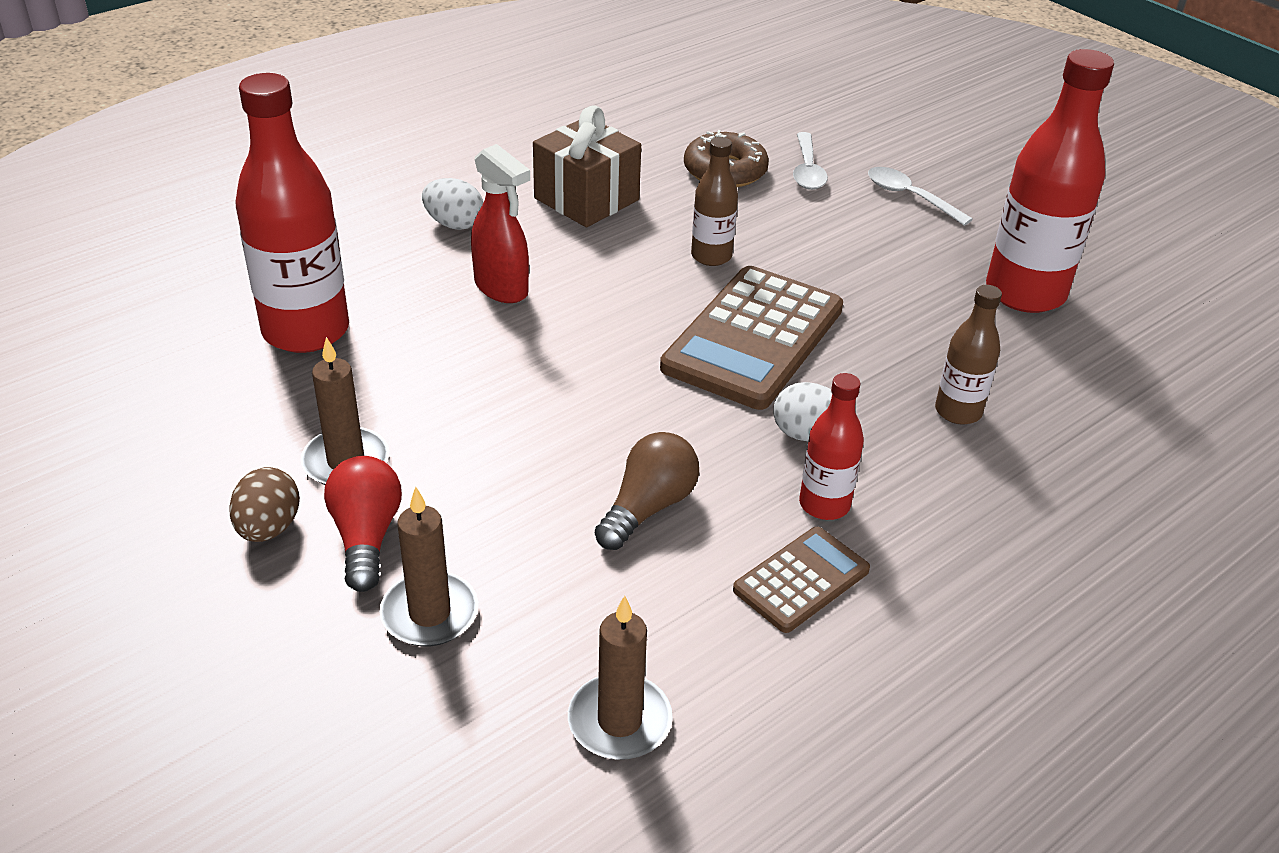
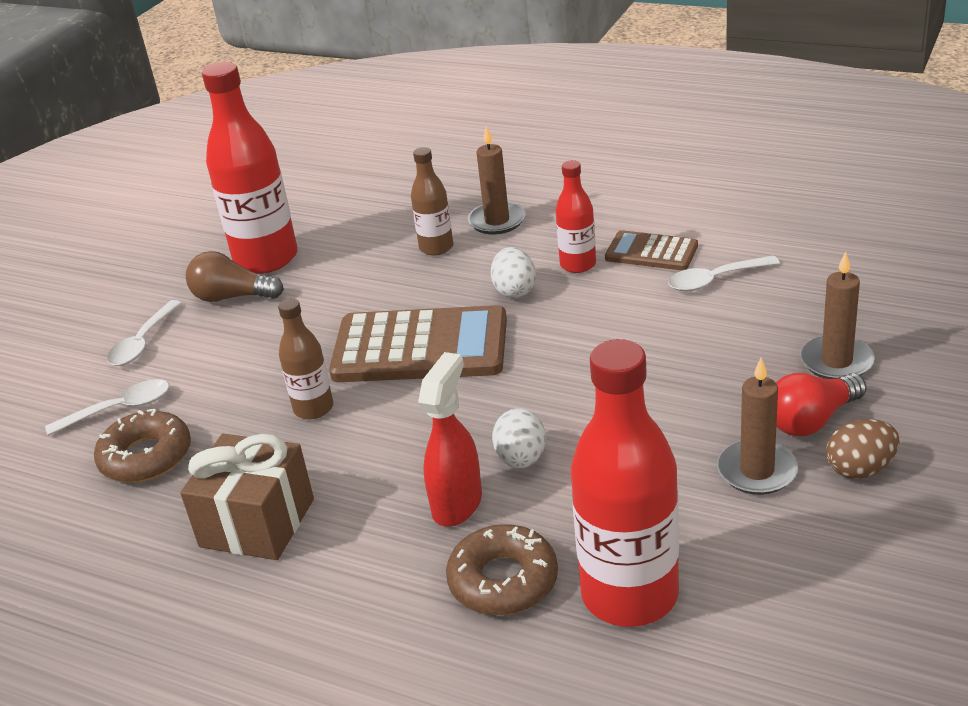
camera: 110 degrees left, 5 degrees down
white egg [422,178,483,230] -> white egg moved to [492,408,546,469]
brown candle [568,596,673,760] -> brown candle moved to [468,126,526,234]
brown light bulb [595,432,699,550] -> brown light bulb moved to [186,251,284,302]
none -> brown donut [446,524,558,615]
none -> white spoon [668,255,780,291]

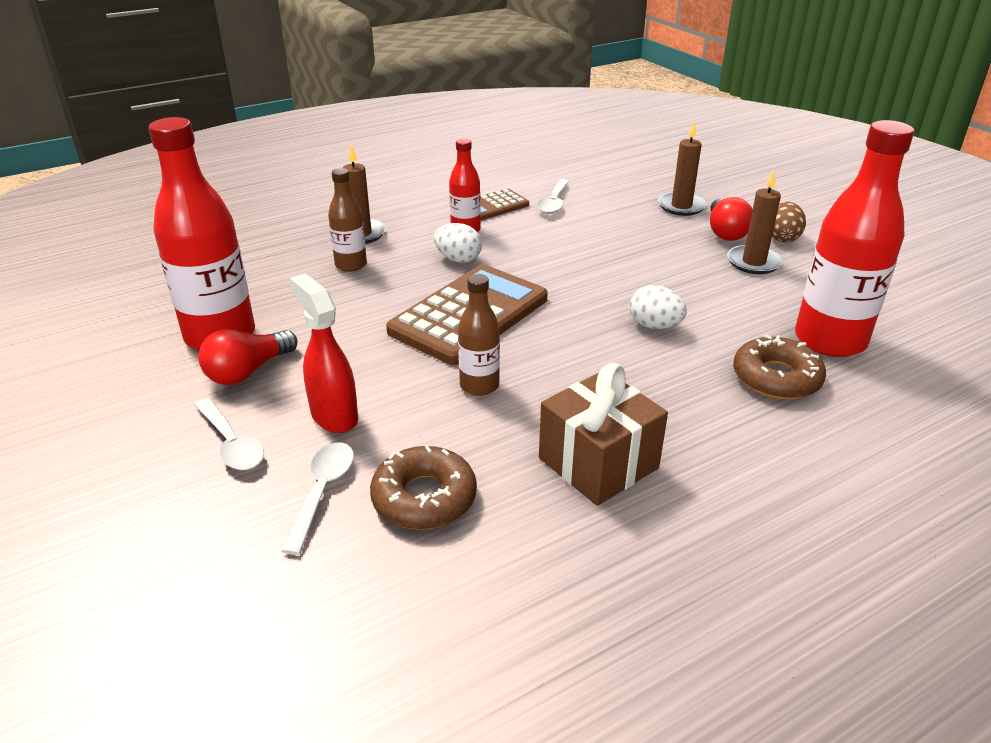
camera: 60 degrees left, 0 degrees up
brown light bulb [186,251,284,302] -> red light bulb [198,329,298,385]
red spray bottle [418,352,482,527] -> red spray bottle moved to [290,274,358,433]

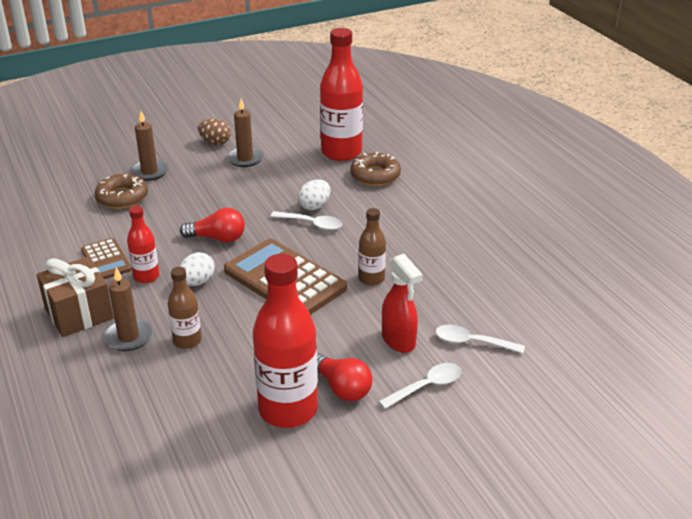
camera: 85 degrees left, 0 degrees up
red spray bottle [290,274,358,433] -> red spray bottle turned 90 degrees counterclockwise [382,254,423,353]
brown donut [370,445,477,530] -> brown donut moved to [95,174,148,209]
white spoon [537,179,570,214] -> white spoon moved to [270,211,343,230]
brown gift [539,363,668,506] -> brown gift moved to [37,257,114,337]
red light bulb [710,197,753,241] -> red light bulb moved to [180,208,245,243]

